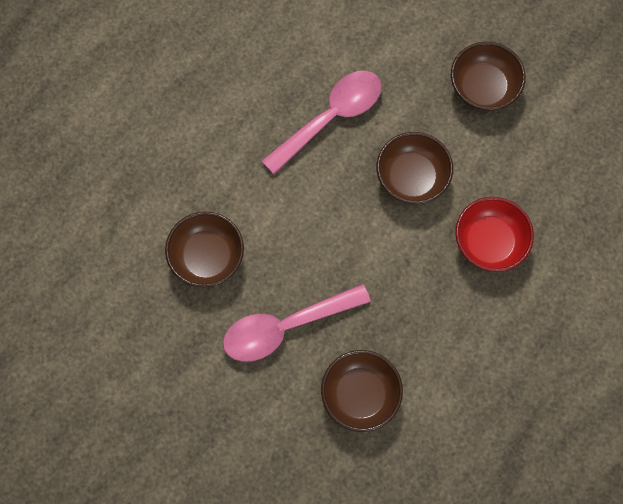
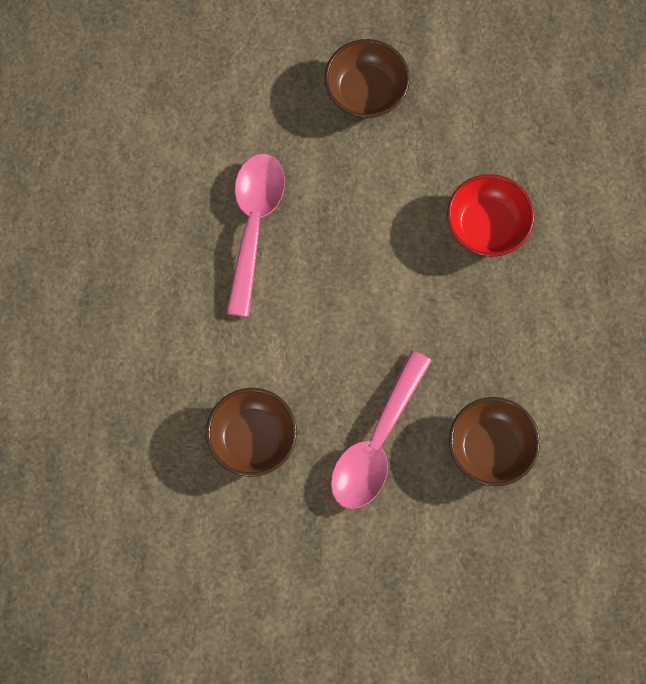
camera: 40 degrees left, 0 degrees up
brown bowl [377,132,453,204] -> none

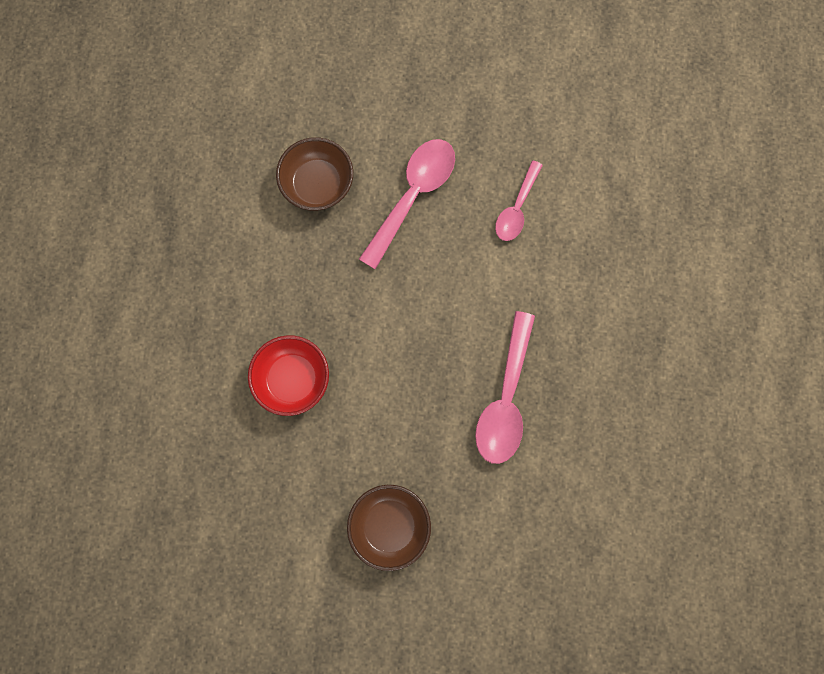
camera: 175 degrees left, 5 degrees up
brown bowl [206,388,297,477] -> pink spoon [495,160,543,241]

